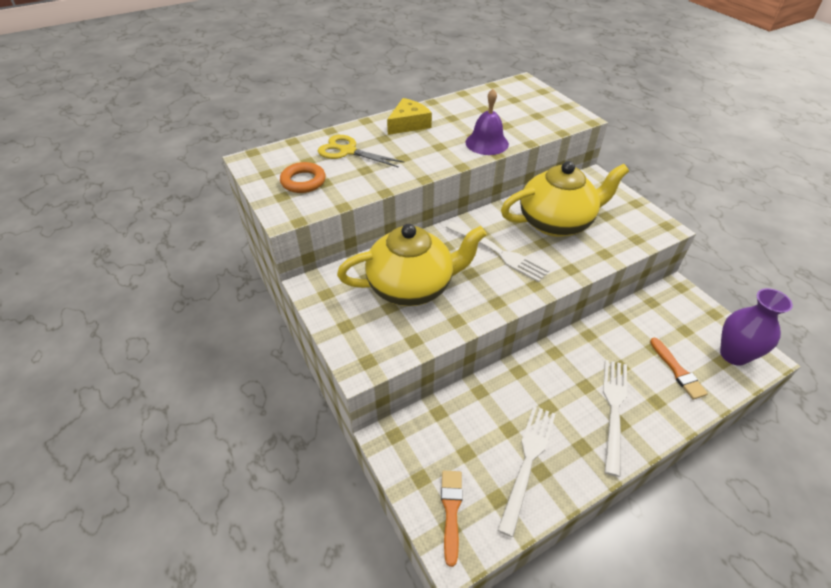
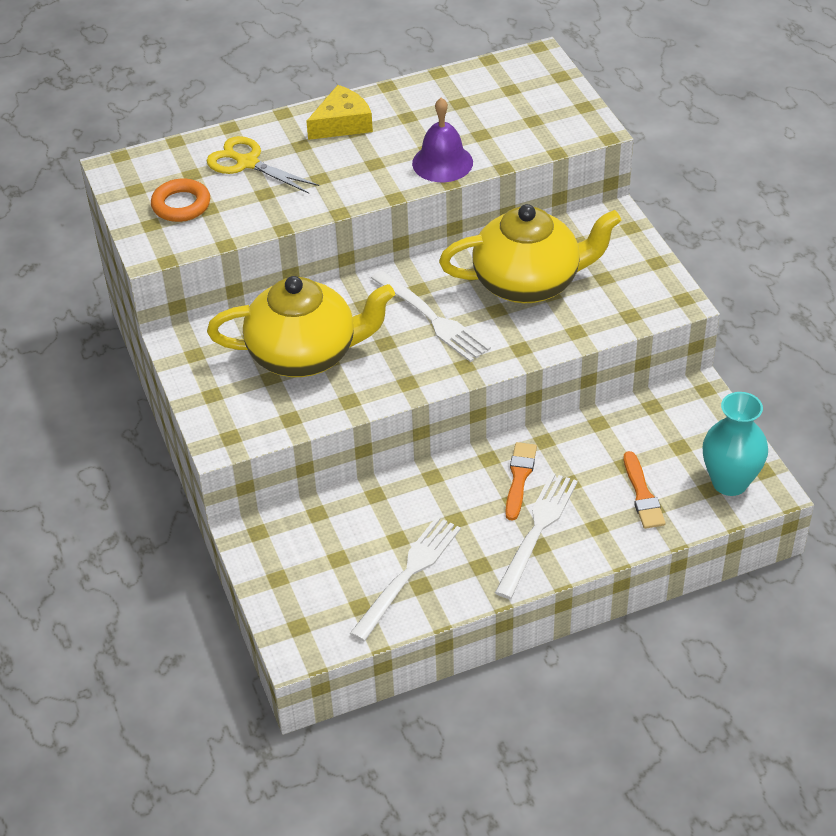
camera: 10 degrees right, 0 degrees up
orange brush [441,471,463,567] -> orange brush moved to [505,442,537,521]
purple vase [720,288,793,366] -> turquoise vase [703,392,768,496]

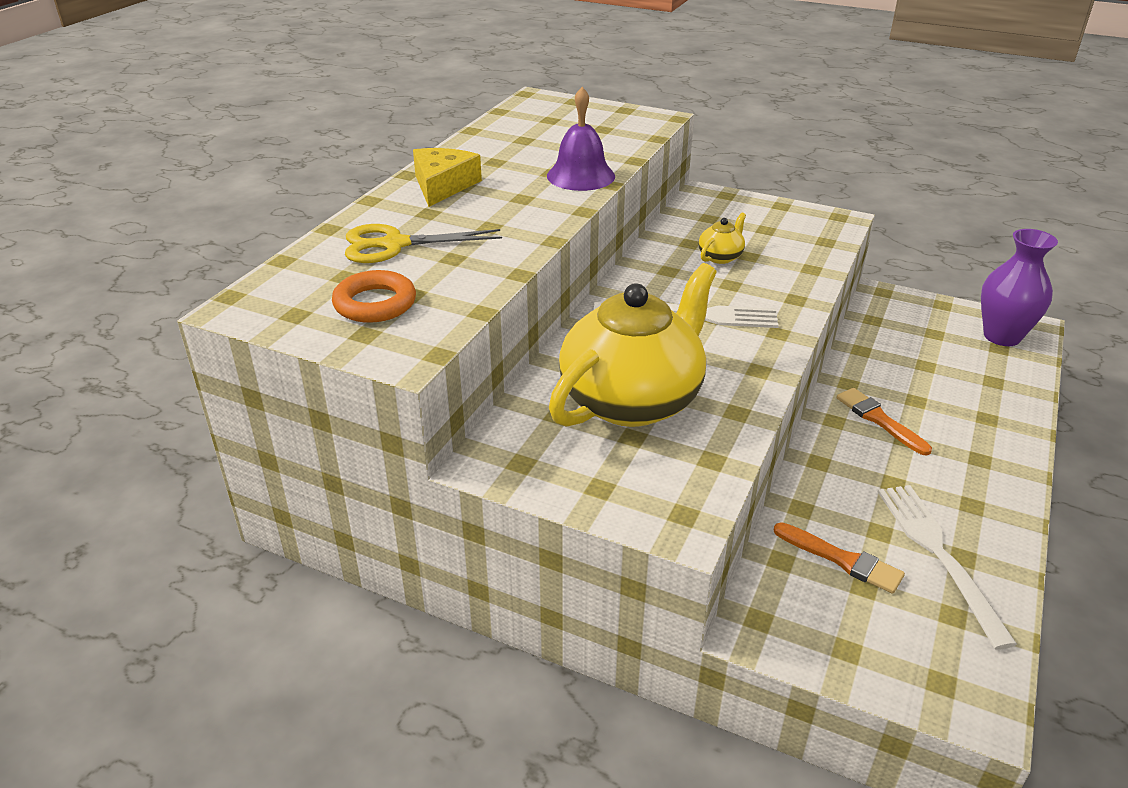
camera: 45 degrees left, 10 degrees down
yellow teapot [439,204,621,303] -> yellow teapot [699,213,746,264], size x0.40
white fork [495,472,578,599] -> none
orange brush [624,451,666,529] -> orange brush moved to [774,522,905,594]
turquoise vase [703,392,768,496] -> purple vase [981,229,1058,346]

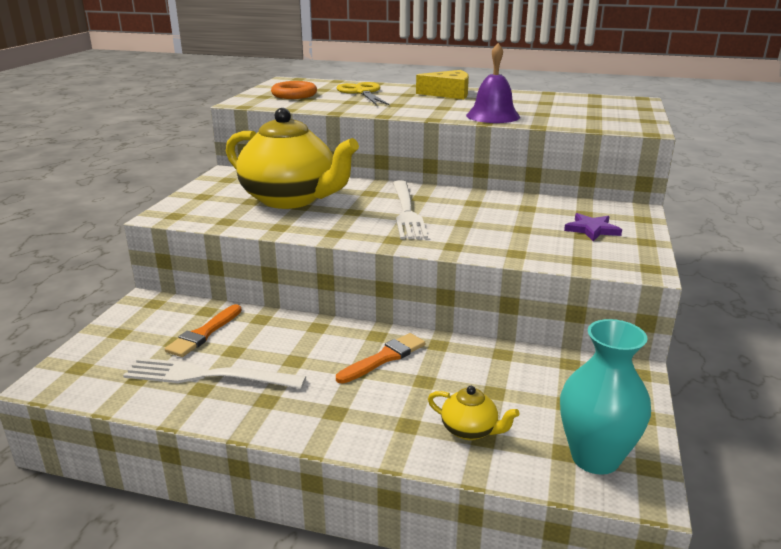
camera: 80 degrees right, 10 degrees down
yellow teapot [699,213,746,264] -> yellow teapot moved to [428,386,519,440]
white fork [878,485,1017,649] -> white fork turned 150 degrees counterclockwise [123,358,306,389]
purple vase [981,229,1058,346] -> turquoise vase [560,319,651,475]
none -> purple star [564,213,622,241]

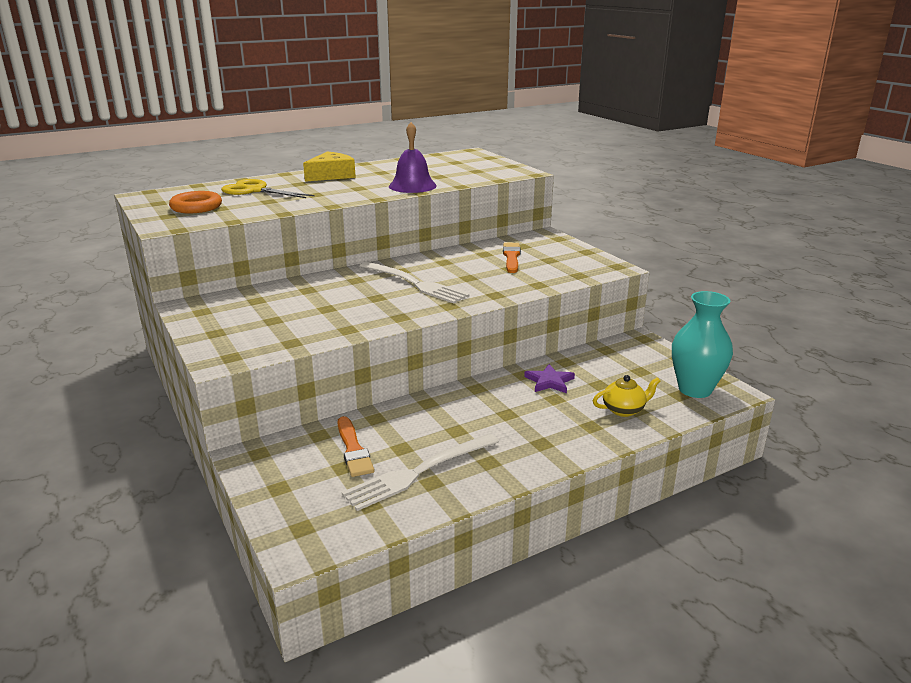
camera: 45 degrees left, 0 degrees up
yellow teapot [226,108,359,209] -> none
orange brush [336,333,425,383] -> orange brush moved to [503,243,521,273]
purple star [564,213,622,241] -> purple star moved to [524,364,575,393]

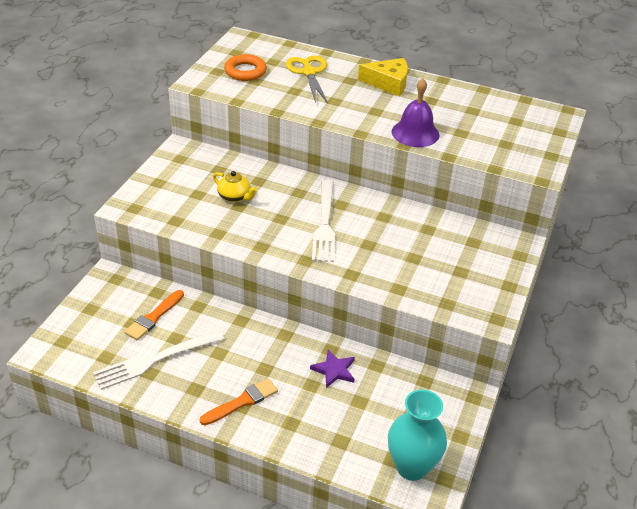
camera: 50 degrees right, 15 degrees up
white fork [342,433,499,511] -> white fork turned 45 degrees counterclockwise [93,330,224,390]
orange brush [503,243,521,273] -> orange brush moved to [200,378,278,425]
yellow teapot [593,375,660,417] -> yellow teapot moved to [213,171,257,202]

